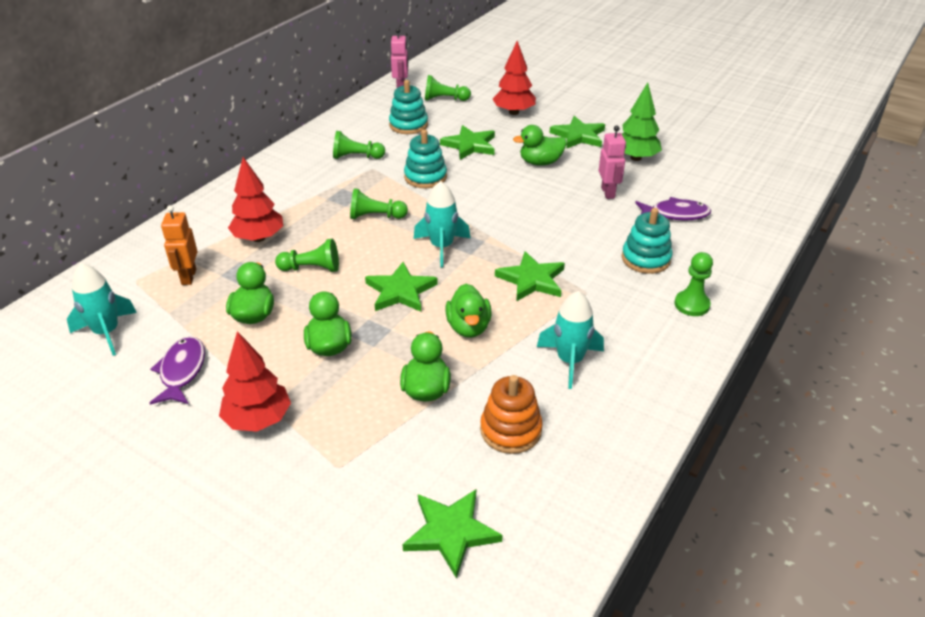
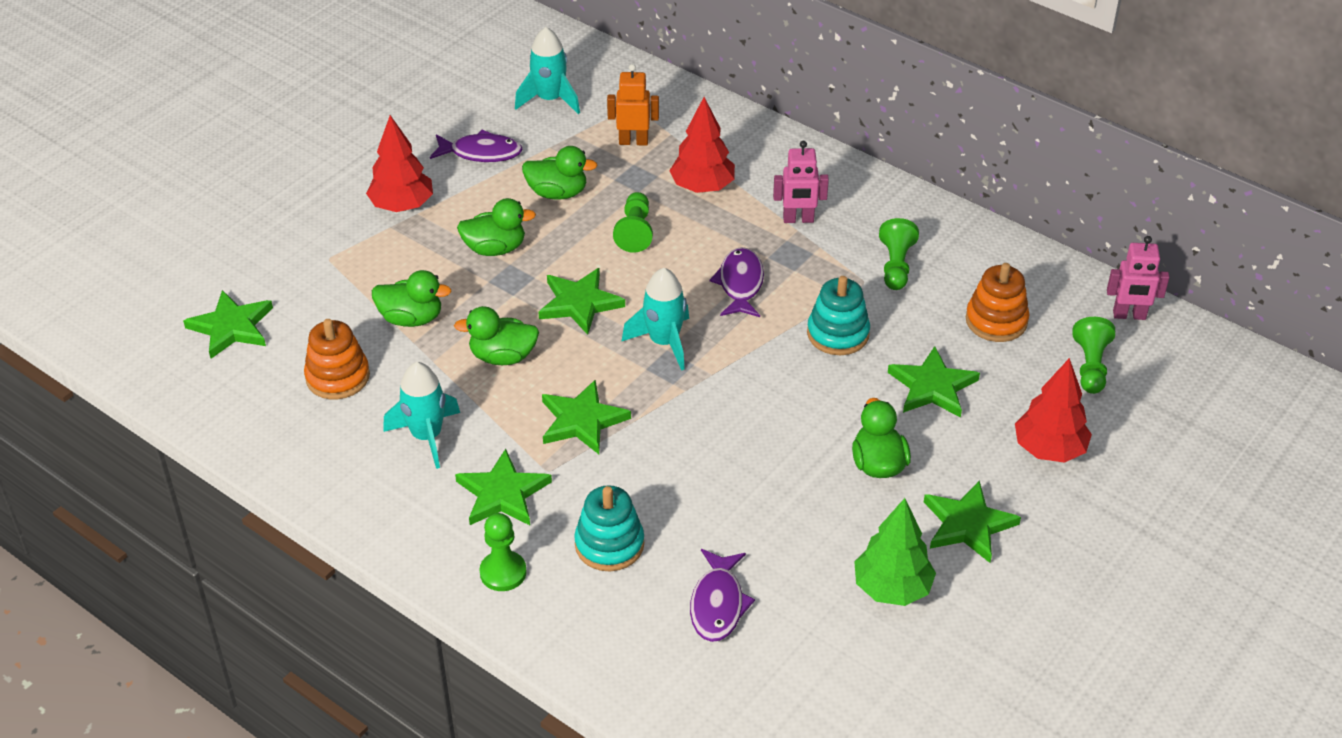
camera: 95 degrees right, 5 degrees up
green pawn [350,188,408,219] -> purple fish [710,247,764,317]
turquoise stacking toy [389,80,428,134] -> orange stacking toy [966,263,1029,342]
pink robot [599,126,626,199] -> pink robot moved to [773,141,829,223]
none -> green star [455,449,552,525]

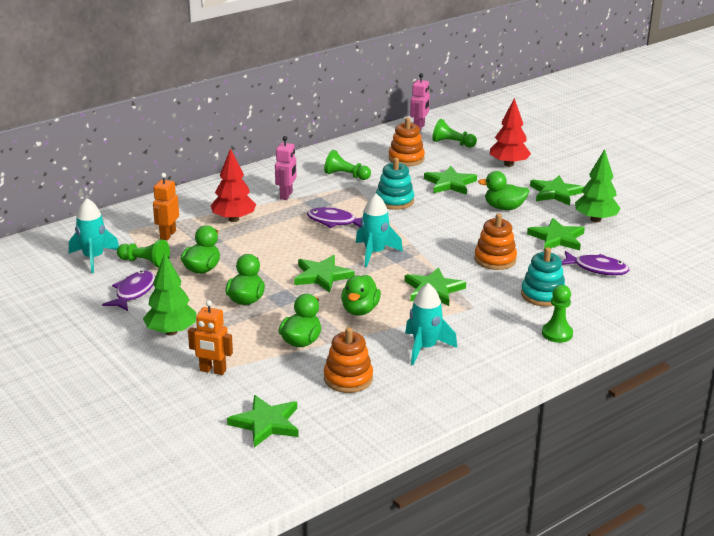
camera: 75 degrees left, 15 degrees down
red tree [366,115,433,212] -> green tree [143,253,196,336]
green star [455,449,552,525] -> green star moved to [527,218,585,250]
green pawn [613,192,653,253] -> green pawn moved to [117,240,170,268]
none -> orange robot [188,300,233,375]
none -> orange stacking toy [474,213,517,270]

